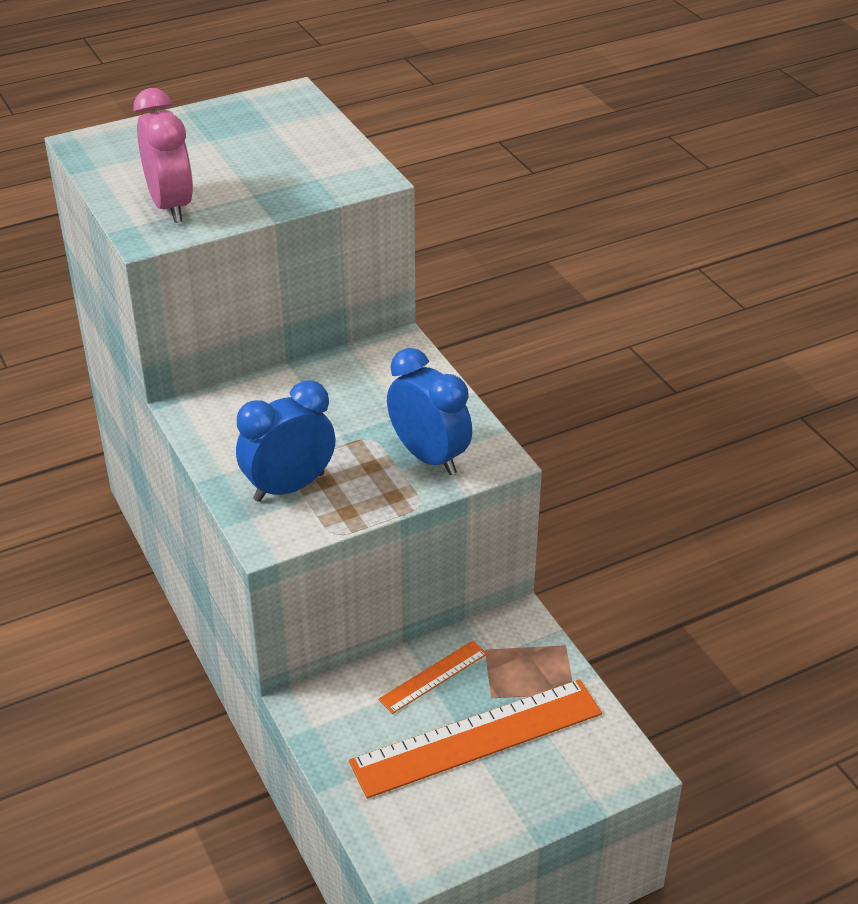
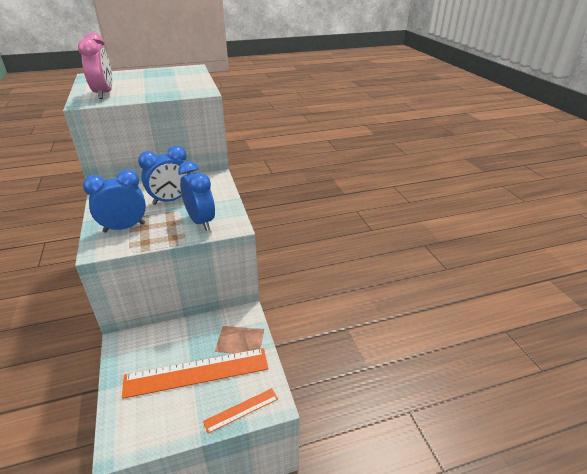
camera: 10 degrees right, 5 degrees down
orange ruler [378,640,487,714] -> orange ruler moved to [203,388,278,433]
none -> blue clock [138,145,191,205]

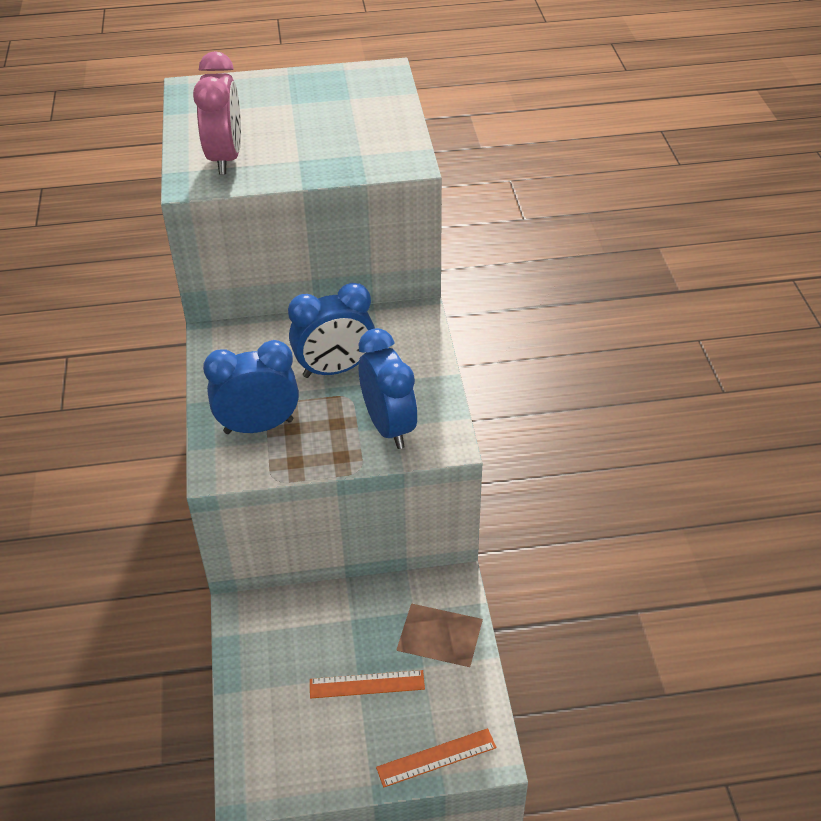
camera: 10 degrees right, 10 degrees up
orange ruler [122,348,268,399] -> orange ruler [310,670,425,699], size x0.50

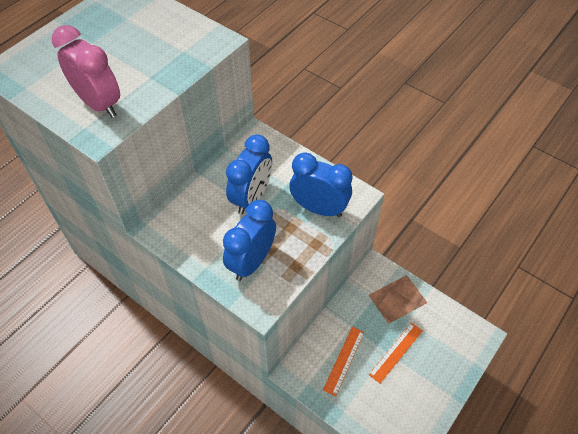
camera: 45 degrees left, 10 degrees up
orange ruler [376,728,496,788] -> orange ruler moved to [323,327,364,396]

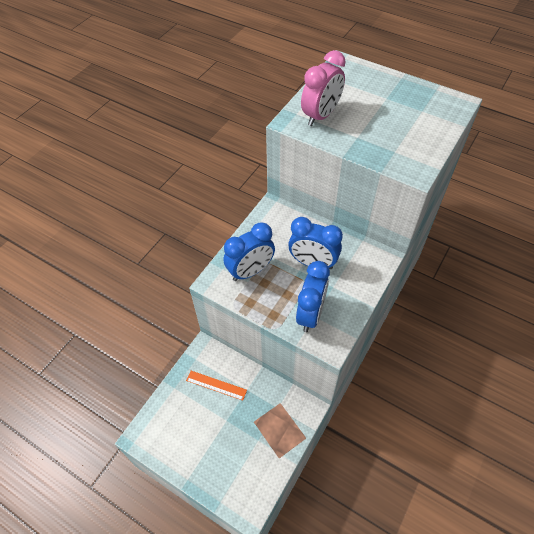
camera: 85 degrees right, 0 degrees up
blue clock [223,200,276,281] -> blue clock turned 120 degrees clockwise [223,222,275,281]
orange ruler [369,323,422,383] -> none

